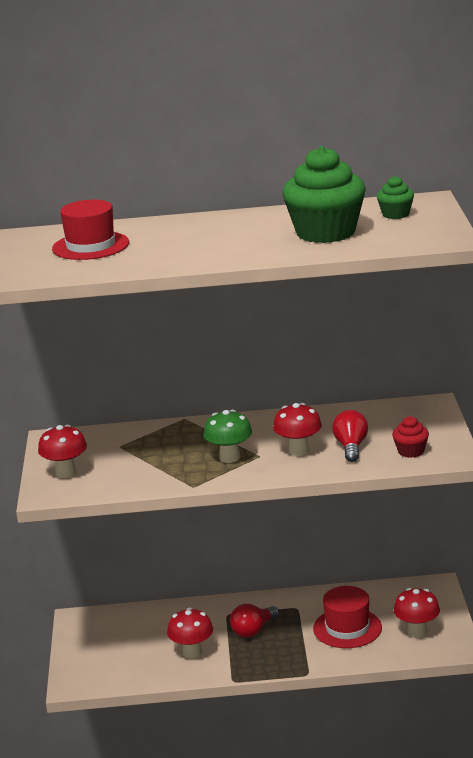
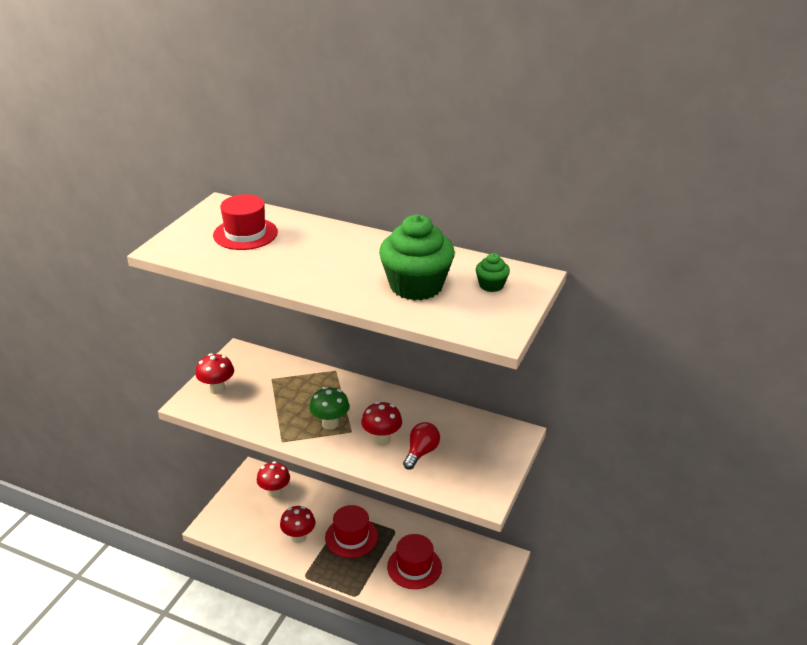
camera: 25 degrees right, 10 degrees up
red light bulb [230,604,279,637] -> red hat [325,505,378,558]
red cupcake [392,416,429,458] -> none
red mushroom [394,588,440,638] -> red mushroom moved to [257,461,290,497]

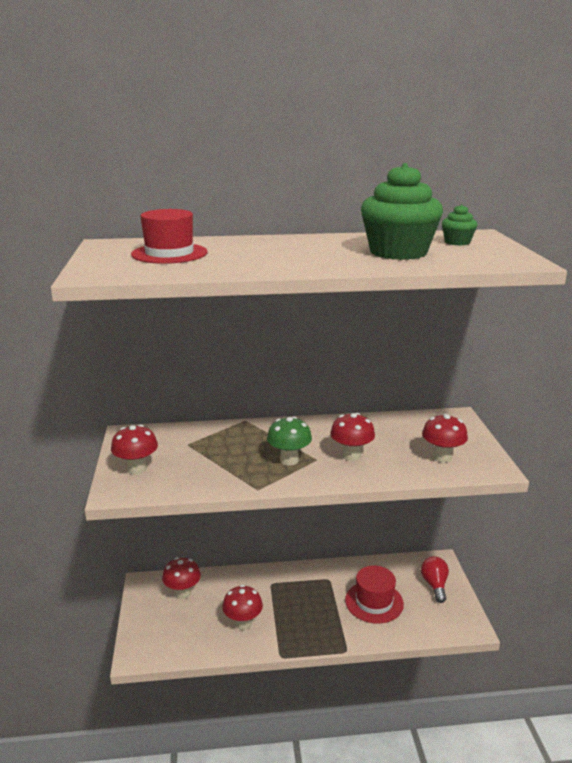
camera: 30 degrees left, 10 degrees down
red hat [325,505,378,558] -> none
red light bulb [403,422,440,470] -> red light bulb moved to [421,556,449,603]
none -> red mushroom [422,414,468,463]

